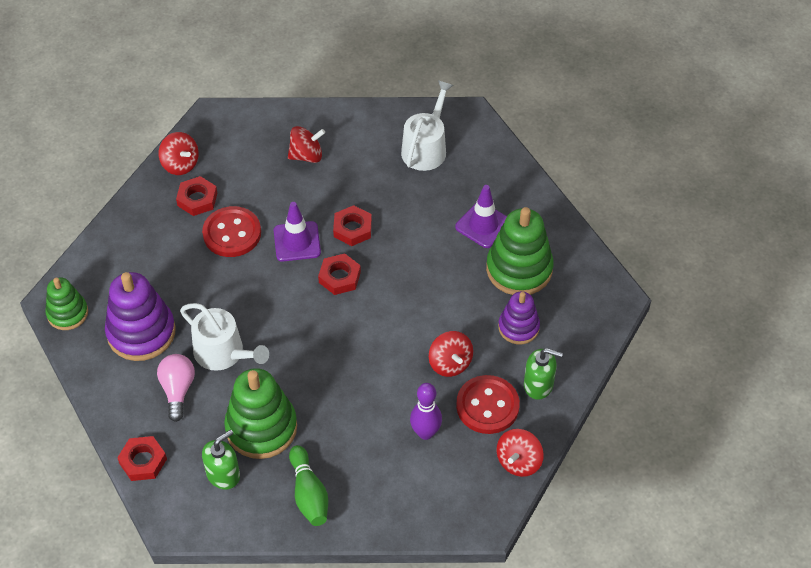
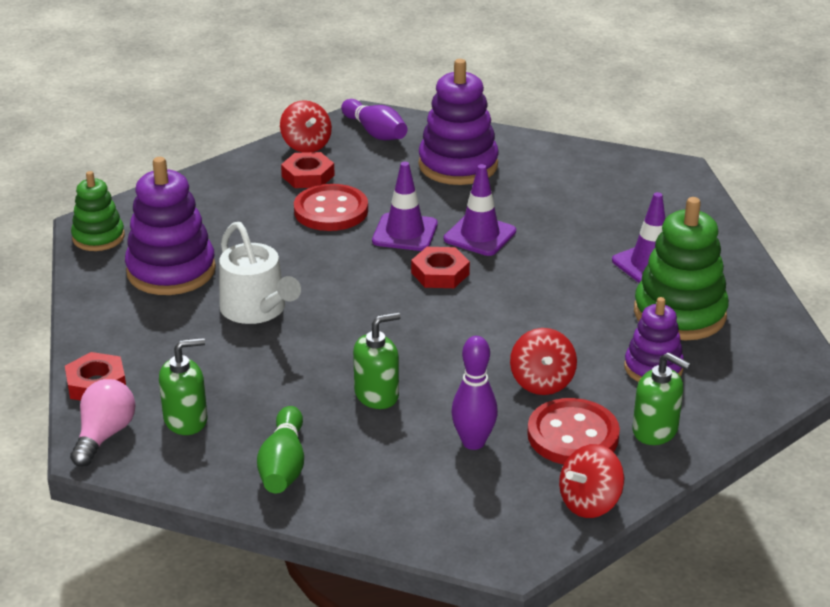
camera: 20 degrees right, 20 degrees down
pink light bulb [157,354,195,422] -> pink light bulb moved to [70,379,136,467]
green stacking toy [224,368,297,459] -> none
red spinning top [288,126,325,163] -> purple stacking toy [418,59,498,185]
red nut [333,205,372,246] -> purple traffic cone [444,164,516,256]
white watering can [401,80,454,171] -> none
none -> purple bowling pin [341,99,408,140]
none -> green soap dispenser [353,312,401,409]

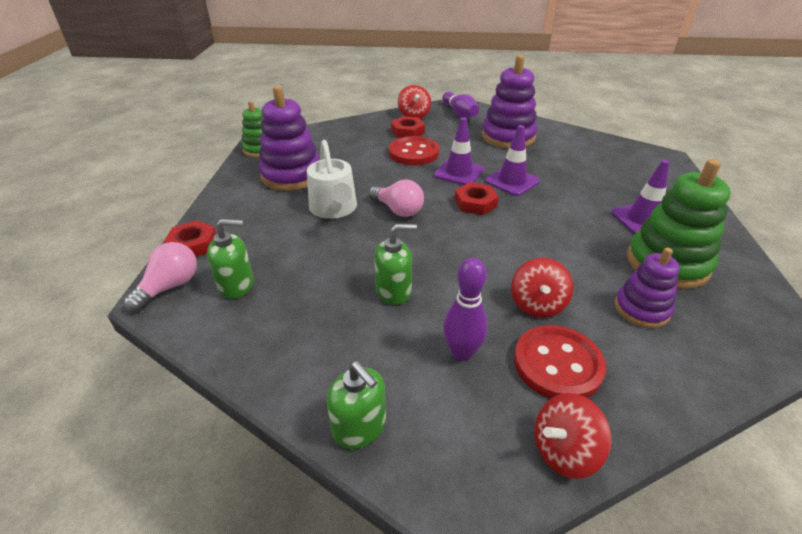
camera: 15 degrees right, 5 degrees up
green bowling pin [257,406,304,493] -> none
green soap dispenser [633,352,691,445] -> green soap dispenser moved to [326,361,386,449]
none -> pink light bulb [369,179,424,217]

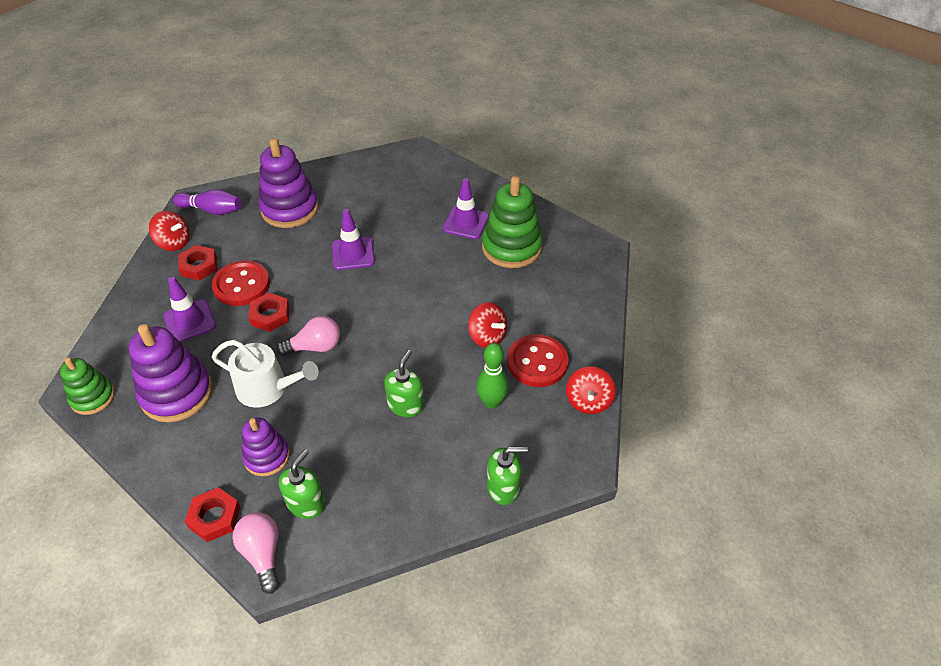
camera: 55 degrees left, 10 degrees up
purple traffic cone [434,117,484,185] -> purple traffic cone moved to [163,277,216,342]
purple bowling pin [443,258,488,361] -> green bowling pin [476,343,509,409]
red nut [454,182,499,215] -> red nut moved to [249,293,289,332]
purple stacking toy [615,248,680,328] -> purple stacking toy moved to [242,417,290,476]

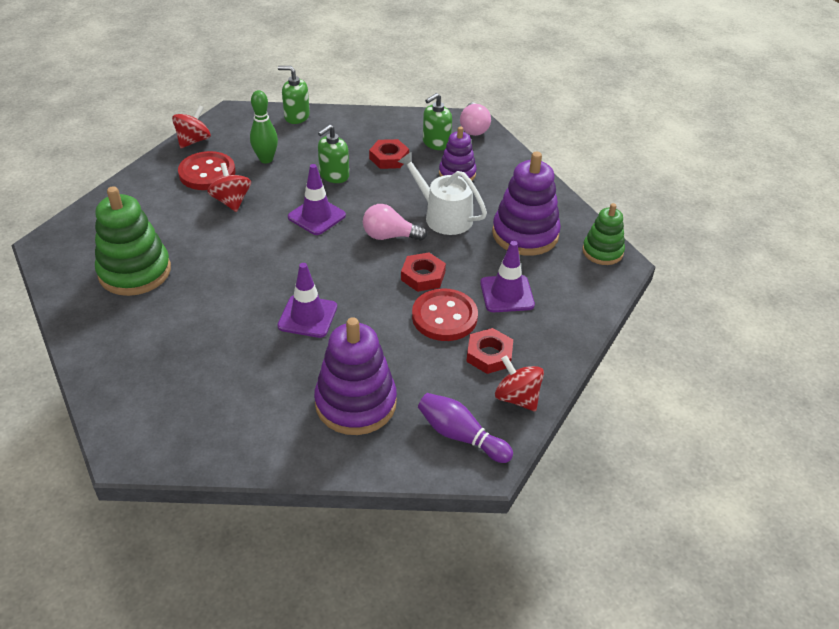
camera: 160 degrees left, 5 degrees down
red nut [185,487,240,542] -> red nut moved to [369,139,409,169]
purple traffic cone [442,178,489,239] -> purple traffic cone moved to [288,164,346,235]

